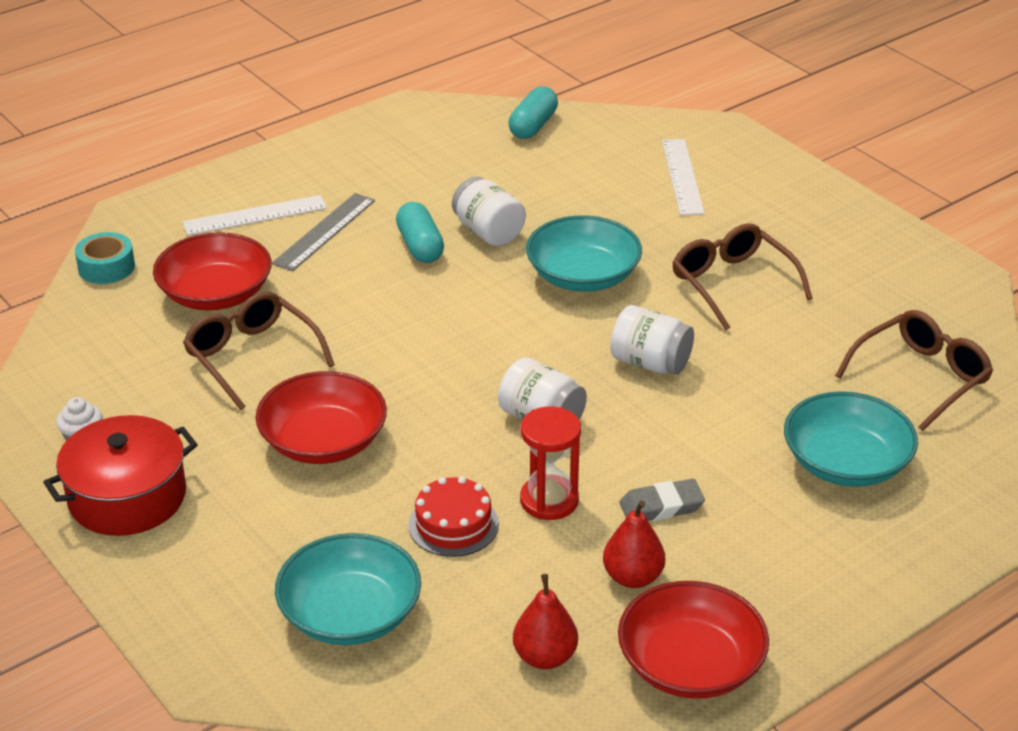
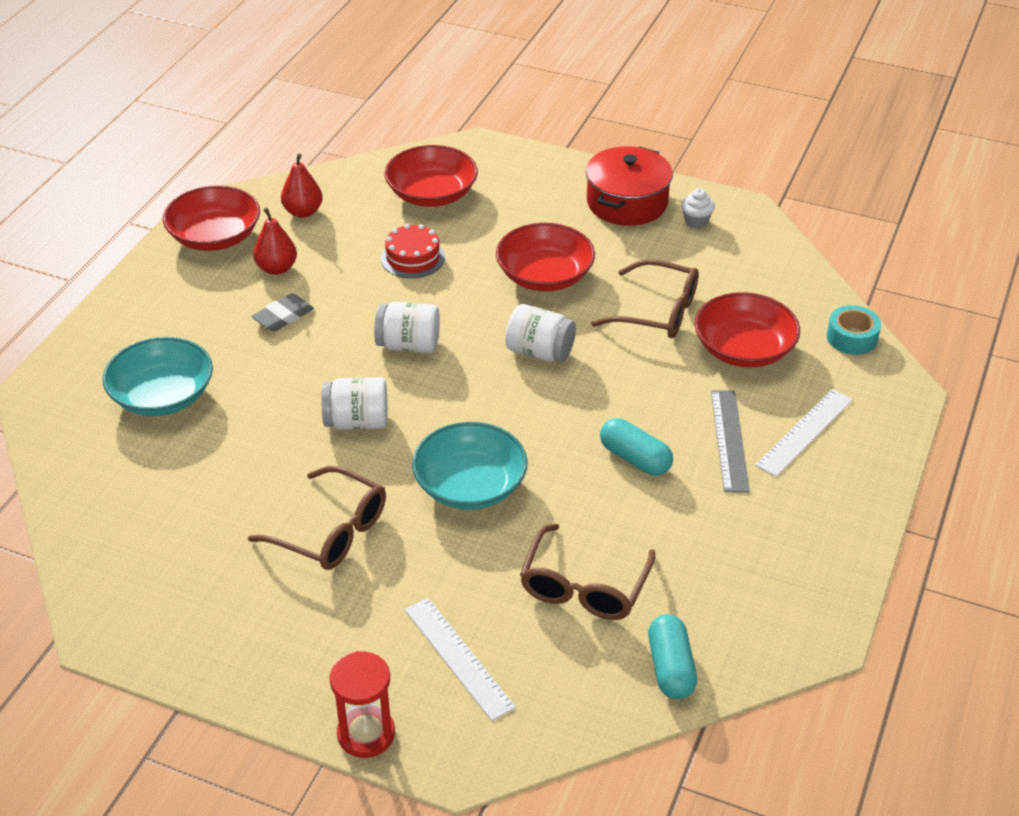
camera: 150 degrees right, 5 degrees up
turquoise bowl [275,533,421,645] -> red bowl [384,145,478,207]
white jar [452,177,526,246] -> white jar moved to [505,304,576,362]
red hourglass [520,406,581,520] -> red hourglass moved to [330,651,395,758]
brown glasses [835,310,993,432] -> brown glasses moved to [520,523,655,620]

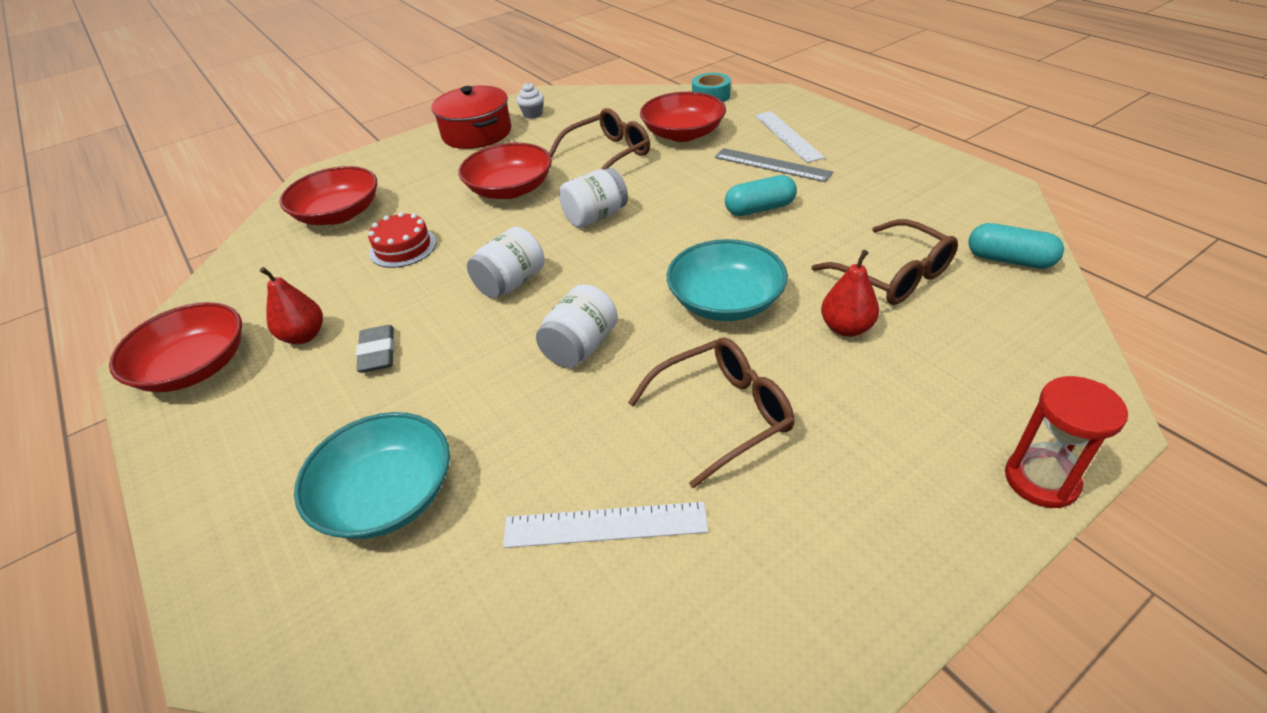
camera: 55 degrees left, 0 degrees up
red pear [281,154,323,218] -> red pear moved to [821,250,879,337]
white ruler [405,598,516,721] -> white ruler moved to [503,502,708,548]

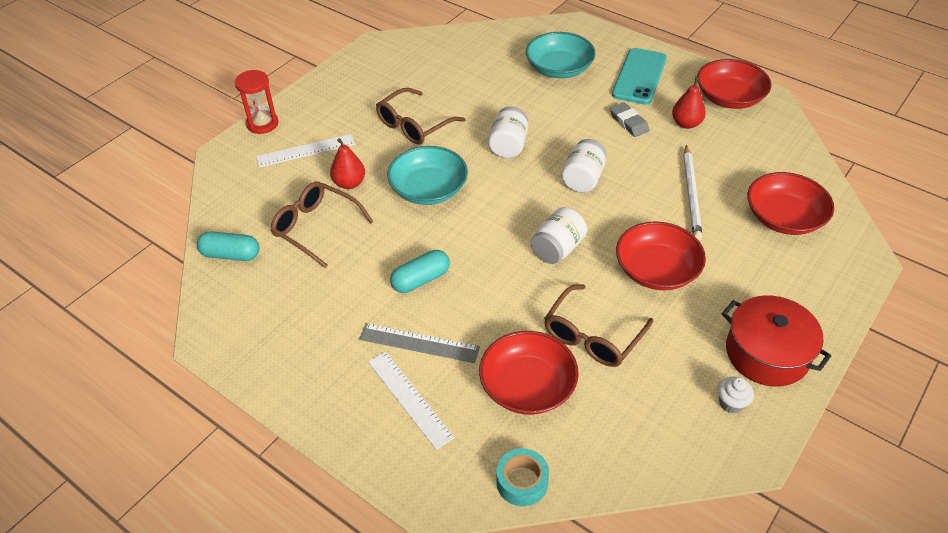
camera: 160 degrees right, 5 degrees up
red cake [368,212,437,268] -> white pencil [683,145,702,241]
white ruler [503,502,708,548] -> white ruler moved to [256,134,355,167]
none -> turquoise phone [612,48,667,105]

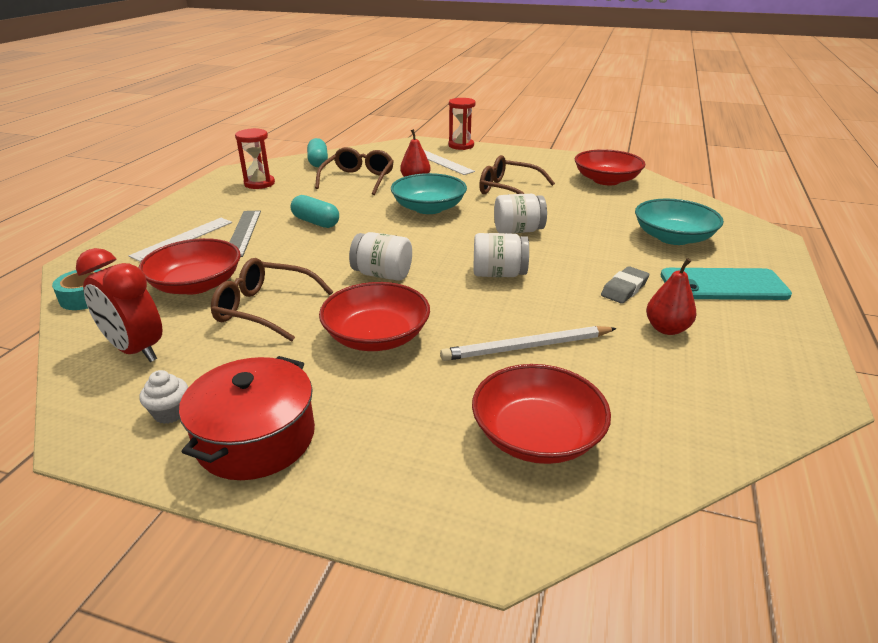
camera: 70 degrees right, 15 degrees down
red bowl [697,59,771,109] -> red bowl moved to [575,149,645,185]
none -> red clock [76,248,162,362]
none -> red hourglass [235,128,275,189]

